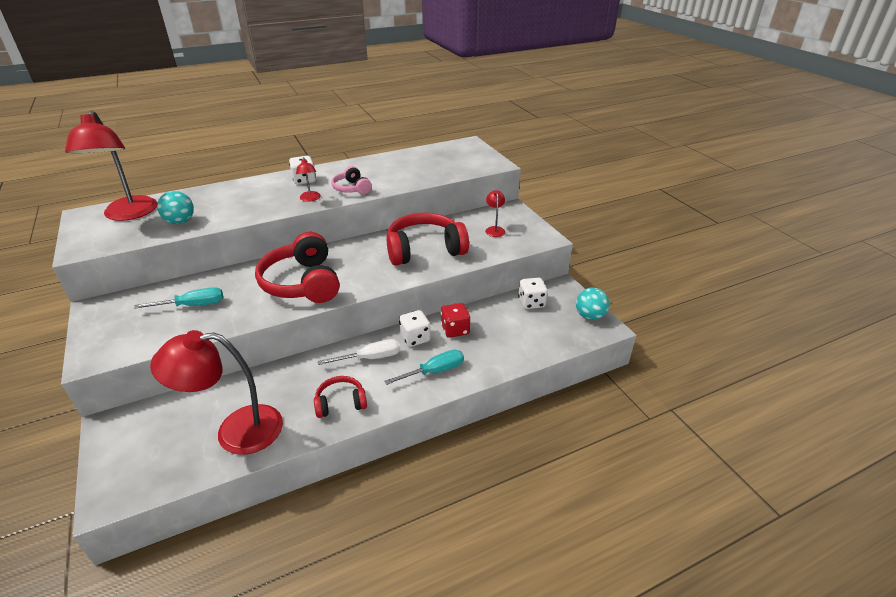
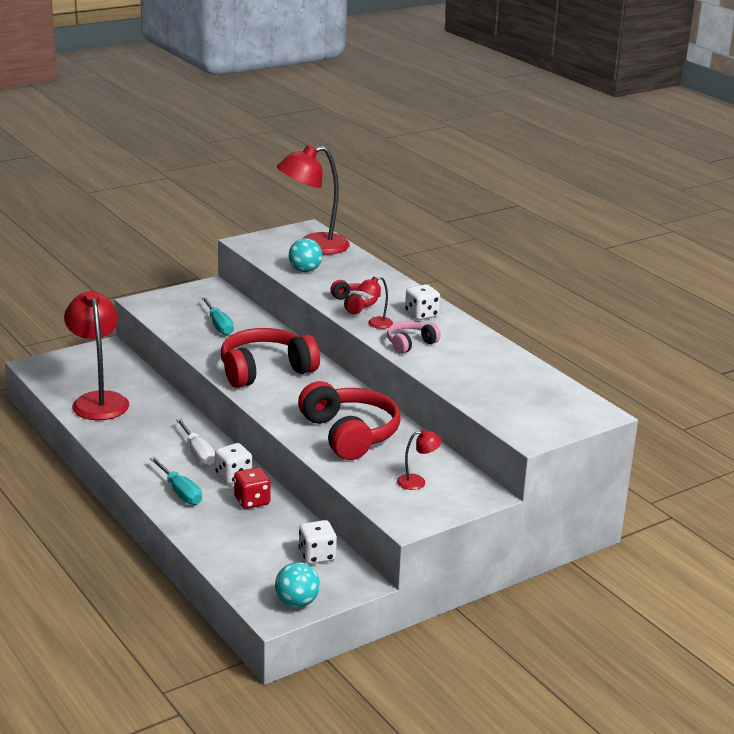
camera: 80 degrees right, 10 degrees down
red headphones [314,376,367,418] -> red headphones moved to [330,280,378,314]

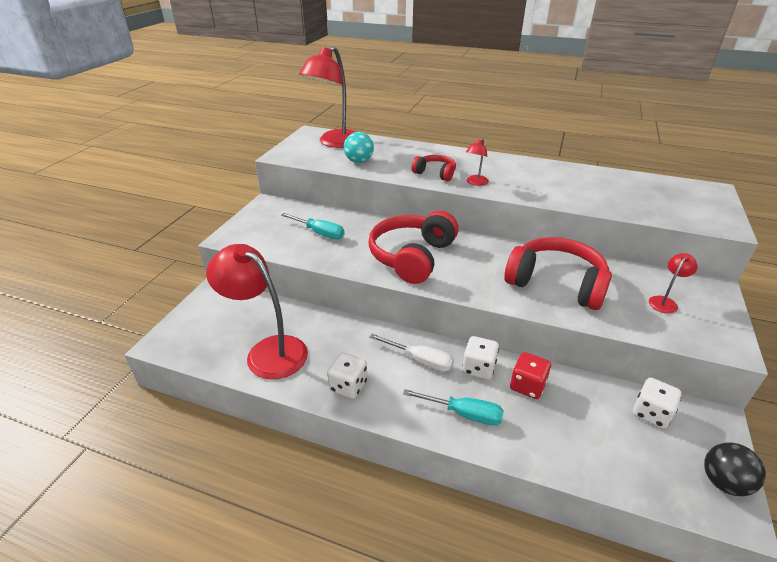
camera: 35 degrees left, 10 degrees up
turquoise ball [275,562,320,608] -> black ball [704,442,766,496]
pink headphones [387,321,441,354] -> none
white dice [405,284,440,320] -> white dice moved to [327,352,367,399]

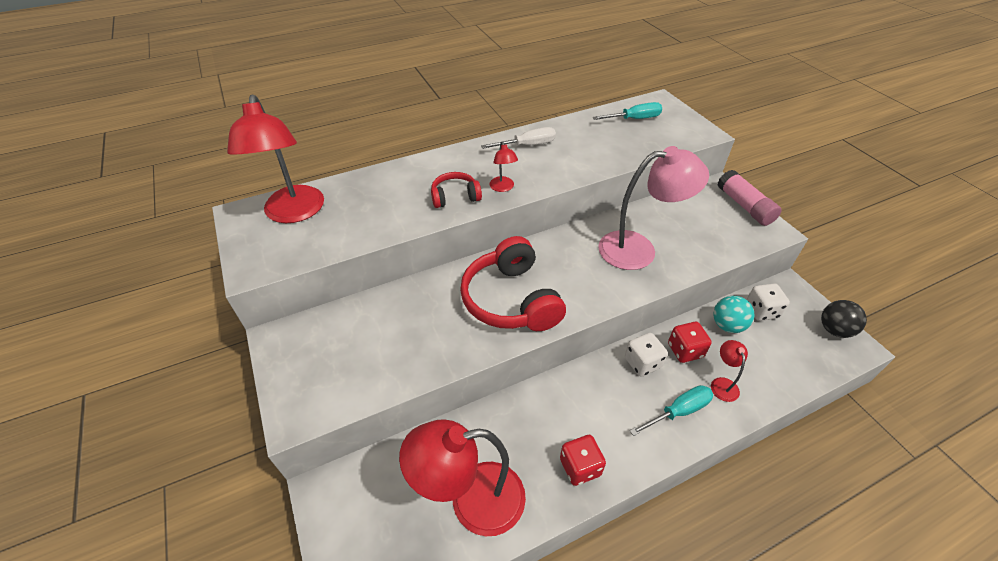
camera: 45 degrees left, 10 degrees up
turquoise screwdriver [281,213,344,239] -> turquoise screwdriver moved to [592,102,662,120]
white dice [327,352,367,399] -> red dice [560,435,606,486]
turquoise ball [344,132,374,163] -> turquoise ball moved to [713,296,755,333]
white screwdriver [369,334,454,372] -> white screwdriver moved to [481,127,556,149]
red headphones [504,237,612,310] -> pink lamp [598,146,709,270]
red lamp [649,253,698,314] -> red lamp moved to [711,340,748,402]
none -> pink glue stick [717,170,782,226]

